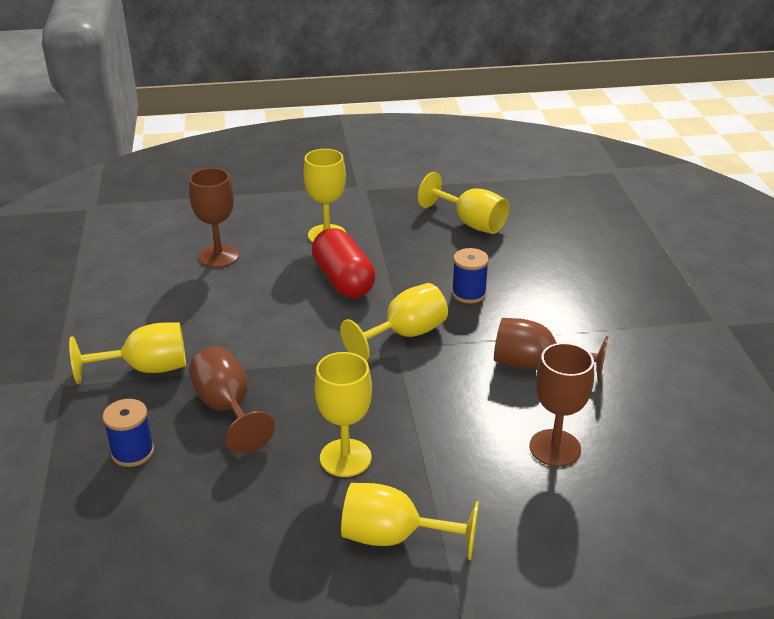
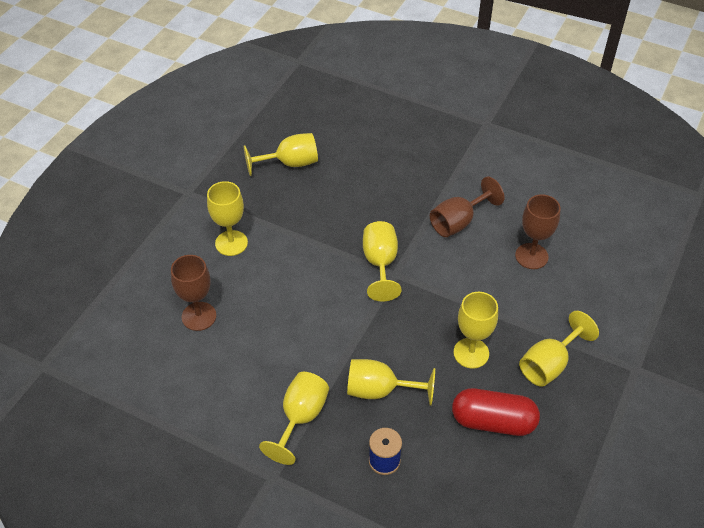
camera: 55 degrees left, 15 degrees up
brown goblet [189,347,275,454] -> yellow goblet [347,359,435,406]
red capsule [312,228,376,298] -> red capsule moved to [452,388,540,436]
blue spool [452,248,489,304] -> none

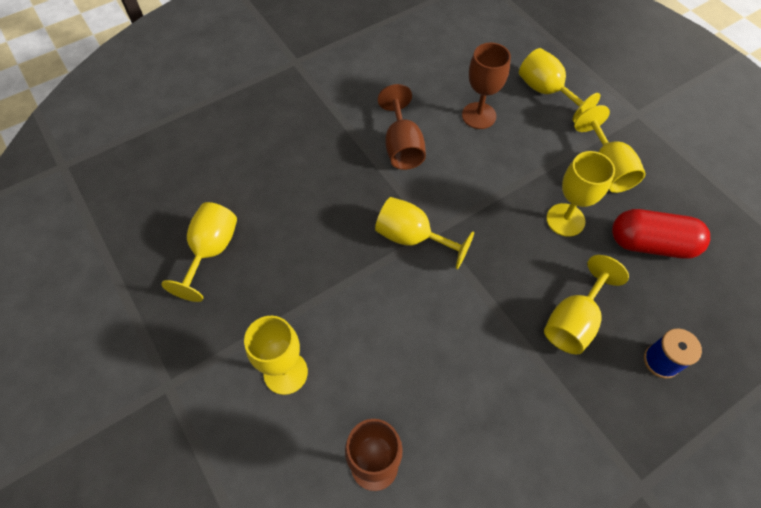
camera: 60 degrees left, 10 degrees up
yellow goblet [259,372,329,465] -> yellow goblet moved to [519,48,600,123]
red capsule [452,388,540,436] -> red capsule turned 60 degrees clockwise [612,209,710,259]

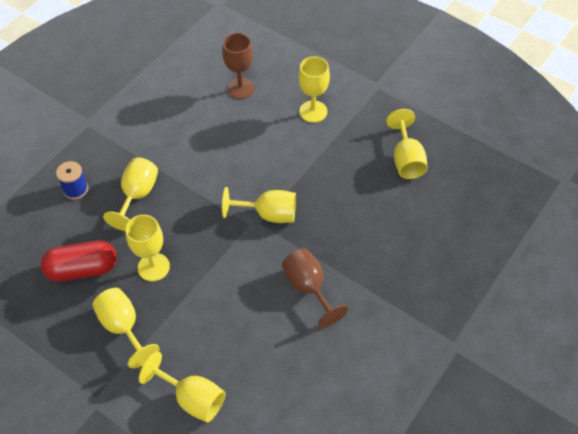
camera: 160 degrees right, 5 degrees down
brown goblet [462,43,511,129] -> none

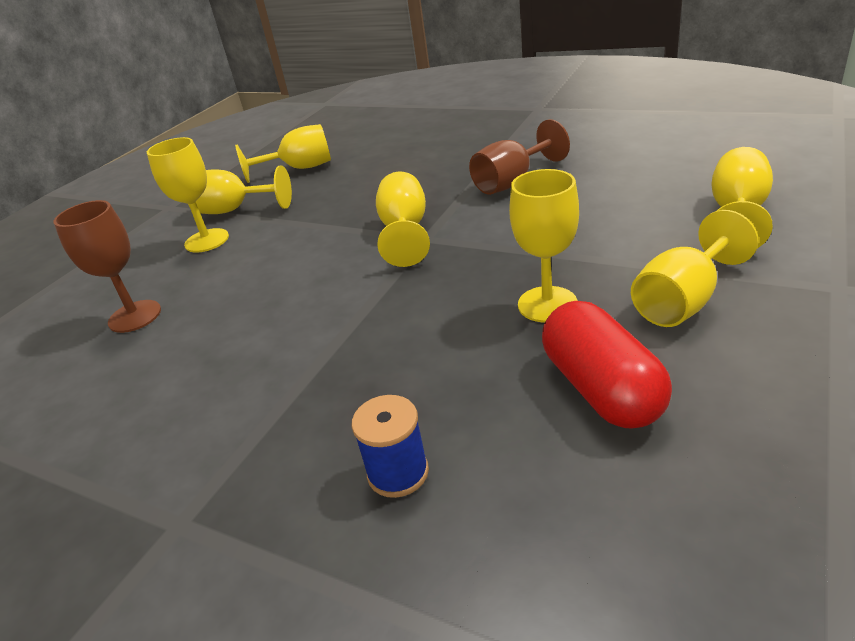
camera: 95 degrees left, 20 degrees down
yellow goblet [103,157,158,231] -> yellow goblet moved to [188,166,292,214]

